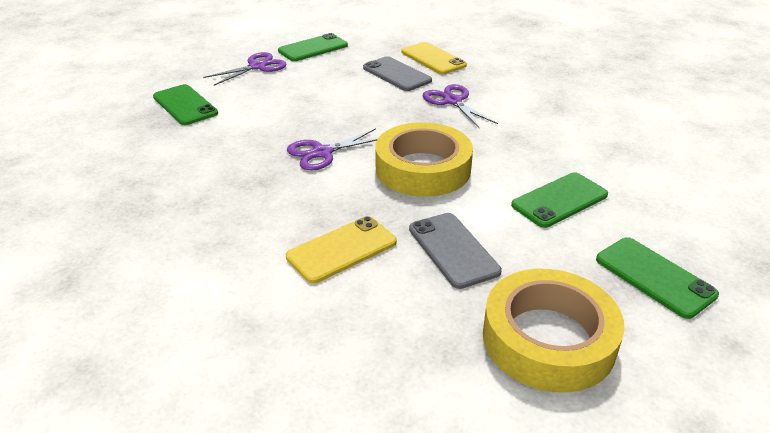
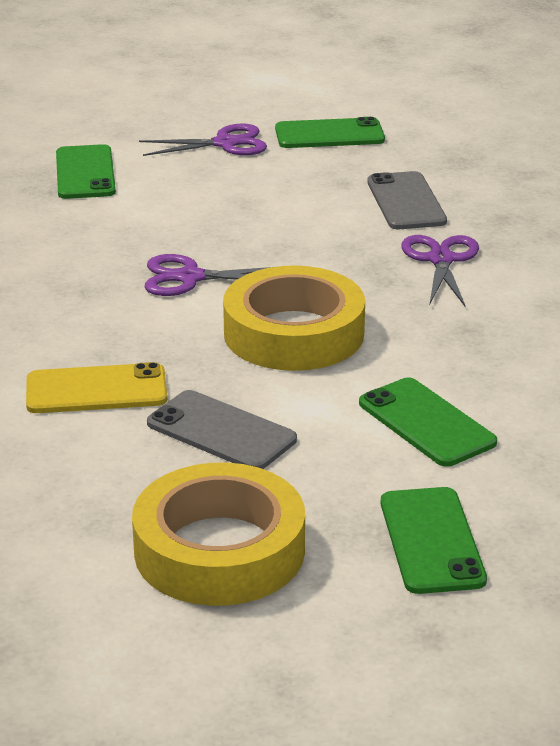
camera: 30 degrees right, 5 degrees down
yellow phone [401,42,467,74] -> none
grey phone [409,213,502,289] -> grey phone turned 60 degrees counterclockwise [147,390,297,469]
green phone [511,172,608,228] -> green phone turned 60 degrees clockwise [359,378,497,467]

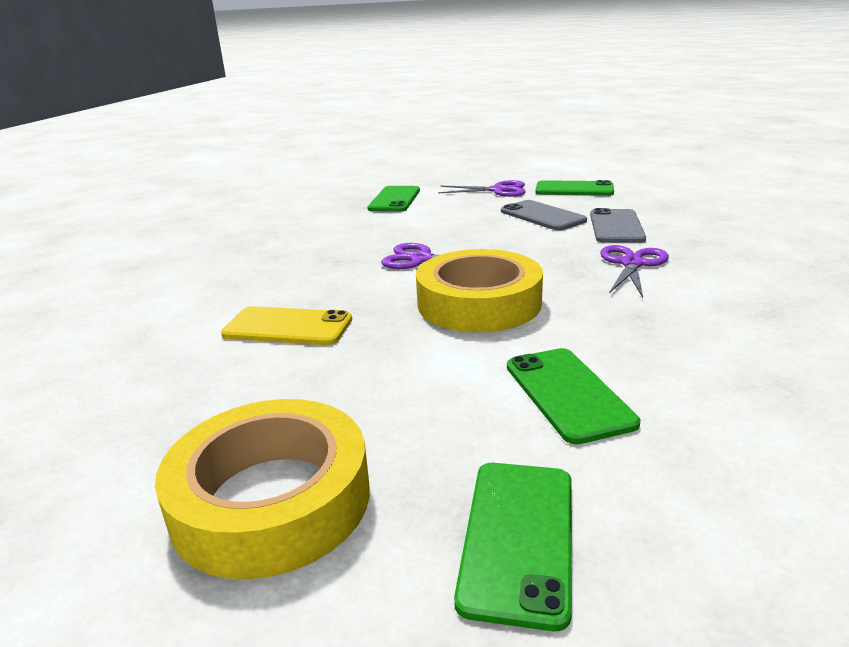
camera: 20 degrees right, 5 degrees down
grey phone [147,390,297,469] -> grey phone moved to [501,200,587,231]

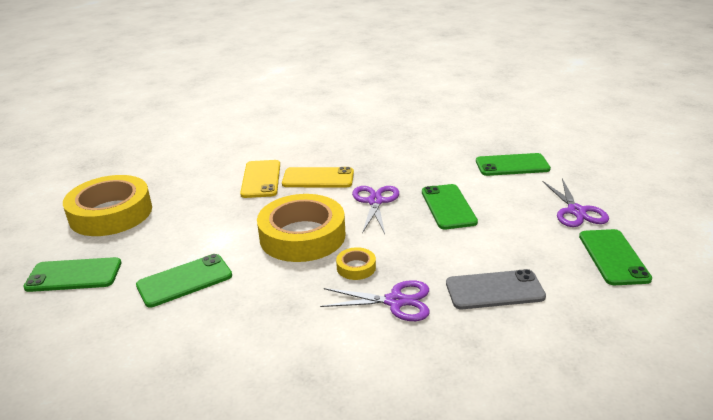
camera: 75 degrees right, 5 degrees up
grey phone [501,200,587,231] -> none
none -> yellow phone [282,167,354,188]
none -> yellow tape [336,247,376,280]
none -> green phone [422,184,478,229]

